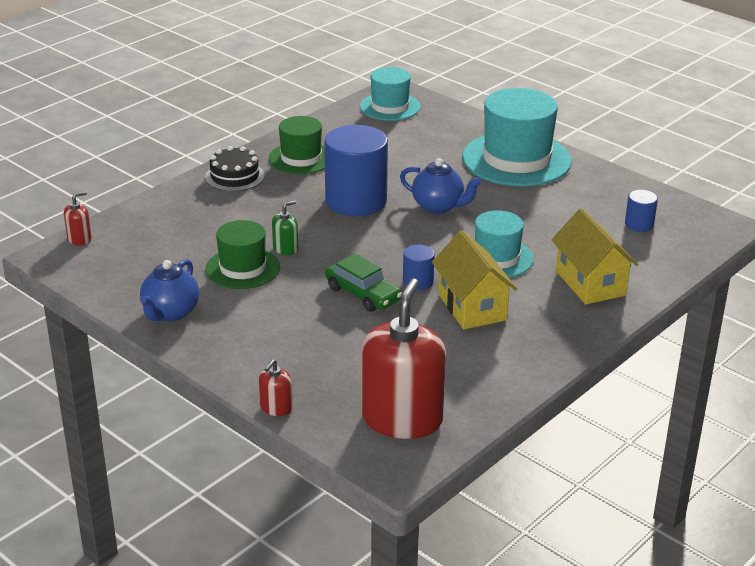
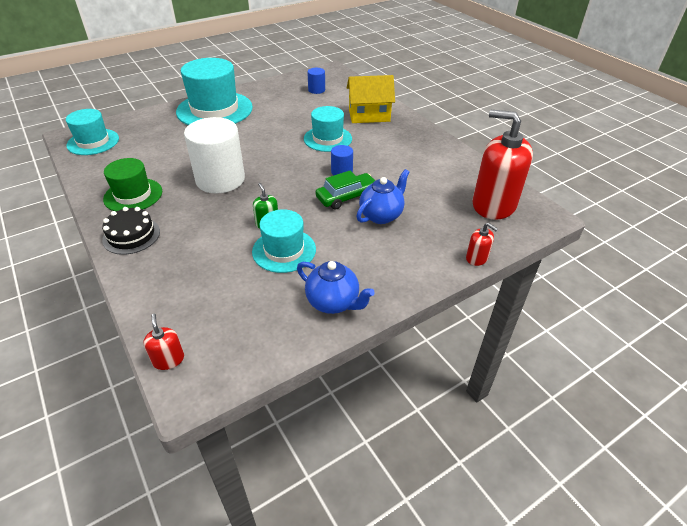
camera: 75 degrees left, 10 degrees up
green hat [206,220,280,289] -> turquoise hat [252,209,316,273]
blue cylinder [324,125,388,216] -> white cylinder [184,117,245,194]
blue teapot [400,158,482,214] -> blue teapot moved to [356,169,410,224]
yellow house [432,230,517,329] -> none

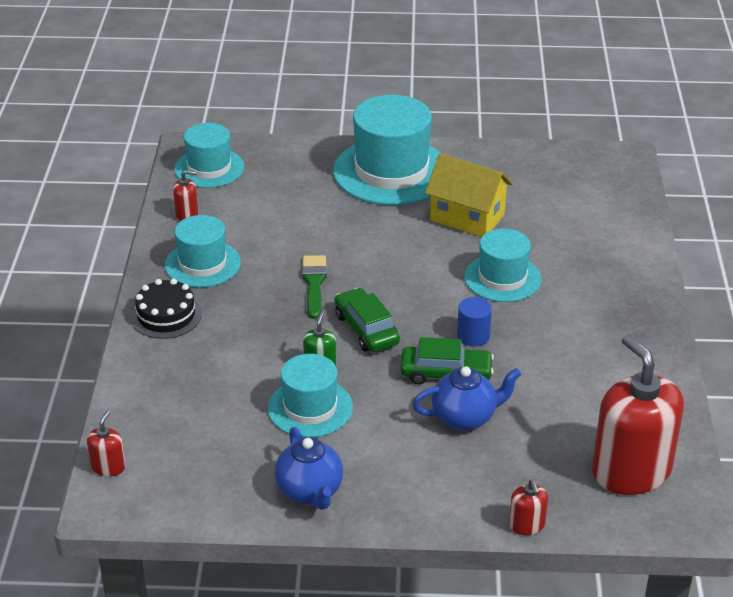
camera: 35 degrees right, 5 degrees down
green hat [103,158,162,211] -> turquoise hat [165,215,241,288]
white cylinder [184,117,245,194] -> green brush [302,255,327,319]
blue cylinder [307,68,325,94] -> none
yellow house [347,75,395,123] -> yellow house moved to [425,154,513,237]
none -> red soap dispenser [173,170,198,221]
none -> green car [334,288,400,352]

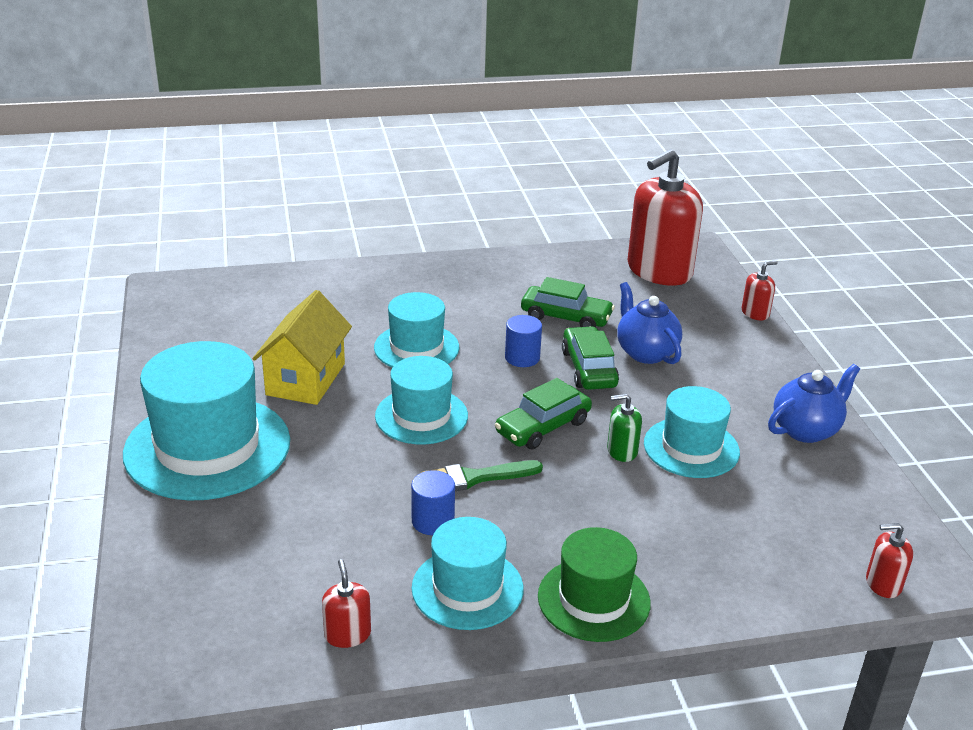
camera: 105 degrees left, 5 degrees down
black cake [131,279,202,339] -> green hat [538,527,651,642]
turquoise hat [174,123,244,188] -> turquoise hat moved to [375,356,468,445]
none -> blue cylinder [411,470,455,535]
none -> green car [521,277,615,327]

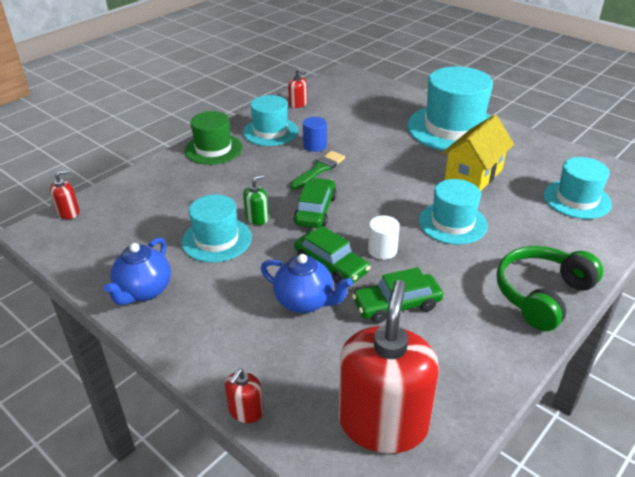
camera: 145 degrees right, 5 degrees up
yellow house [252,290,352,405] -> yellow house turned 60 degrees clockwise [442,115,514,191]
turquoise hat [375,356,468,445] -> turquoise hat moved to [544,157,612,219]
blue cylinder [505,315,542,367] -> white cylinder [368,216,400,260]
none -> green headphones [496,246,603,331]

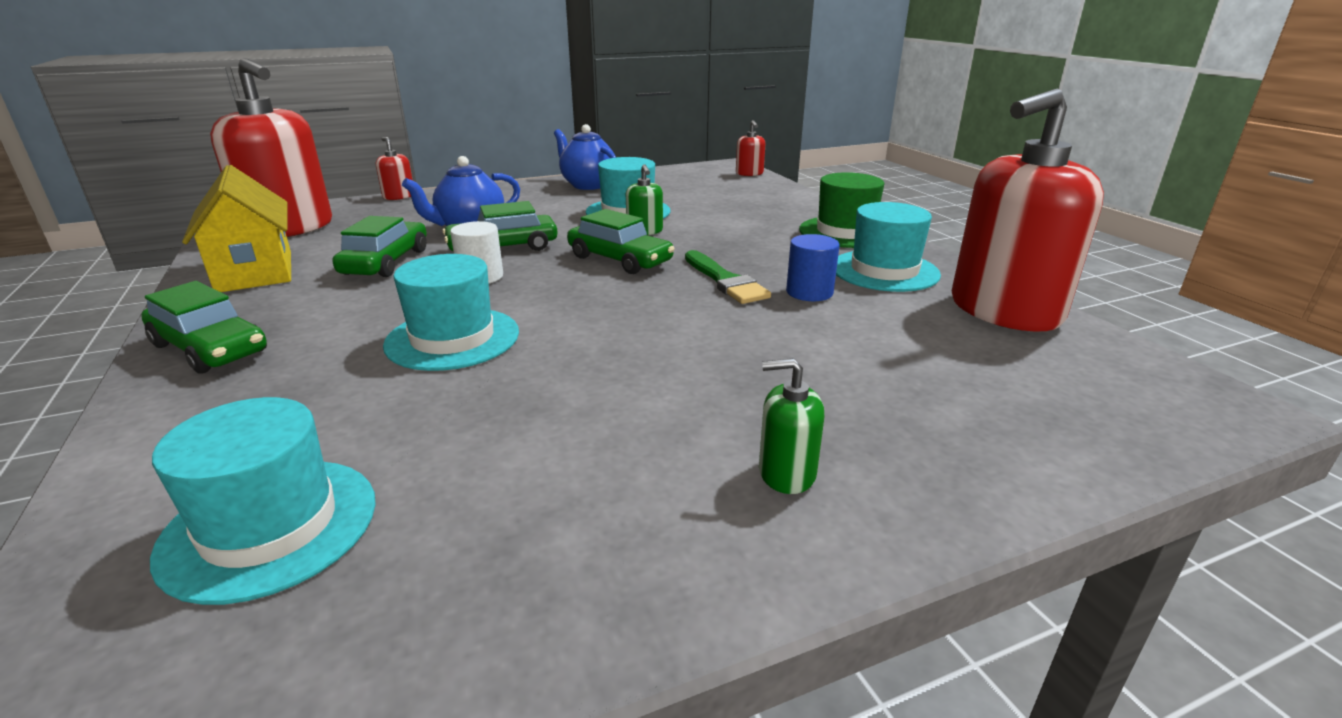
camera: 115 degrees right, 10 degrees down
red soap dispenser [288,69,307,108] -> red soap dispenser [952,89,1104,332], size x2.38
turquoise hat [407,66,493,151] -> green soap dispenser [759,358,824,494]
yellow house [442,115,514,191] -> yellow house moved to [182,165,291,292]
green headphones [496,246,603,331] -> green car [141,281,267,374]

